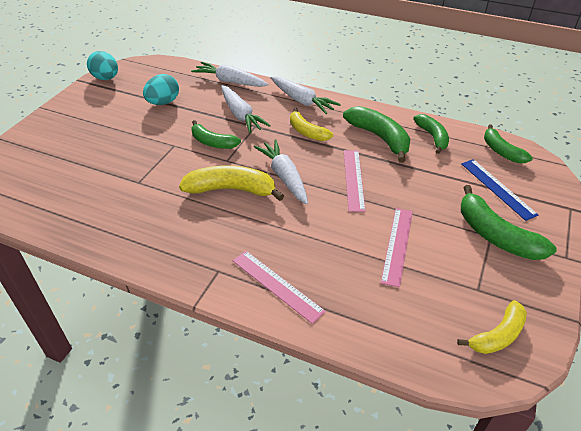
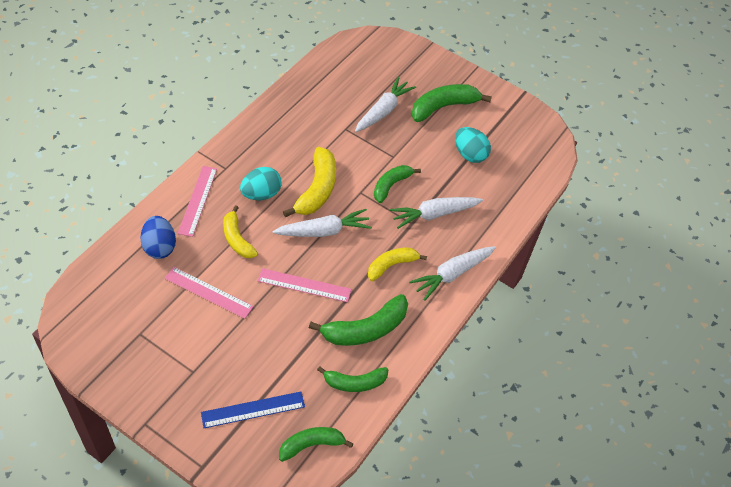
camera: 95 degrees right, 10 degrees up
turquoise egg [87,51,118,80] -> turquoise egg moved to [240,167,282,200]
white carrot [191,62,268,87] -> white carrot moved to [355,77,416,132]
pink ruler [233,251,326,324] -> pink ruler turned 45 degrees counterclockwise [178,166,217,237]
yellow banana [457,300,527,354] -> yellow banana moved to [223,205,258,258]
green banana [461,185,557,260] -> green banana moved to [411,84,492,122]
none -> blue egg [140,216,176,259]

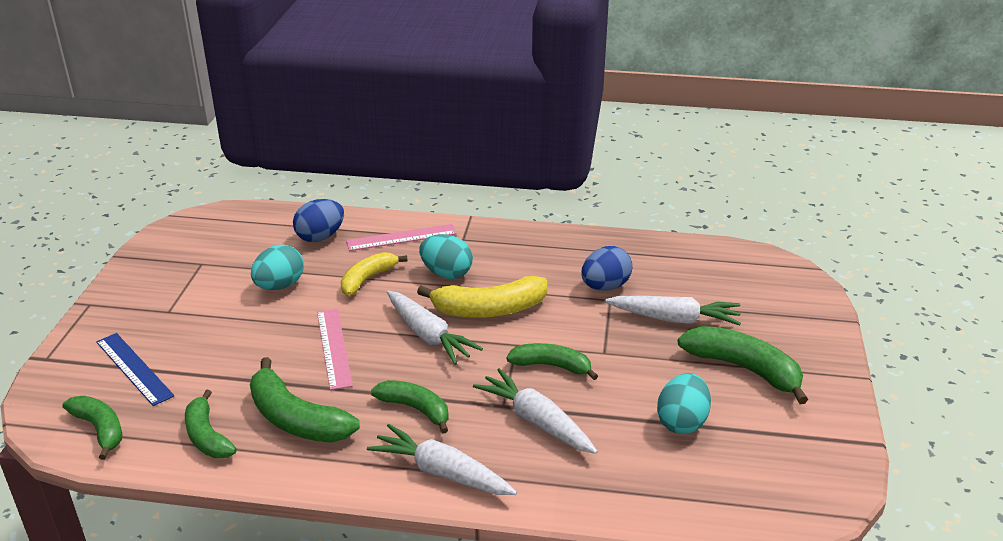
camera: 70 degrees right, 20 degrees down
pink ruler [165,267,254,319] -> turquoise egg [251,244,303,290]
yellow banana [368,247,427,281] -> green banana [371,380,449,434]
none -> blue egg [581,246,632,291]

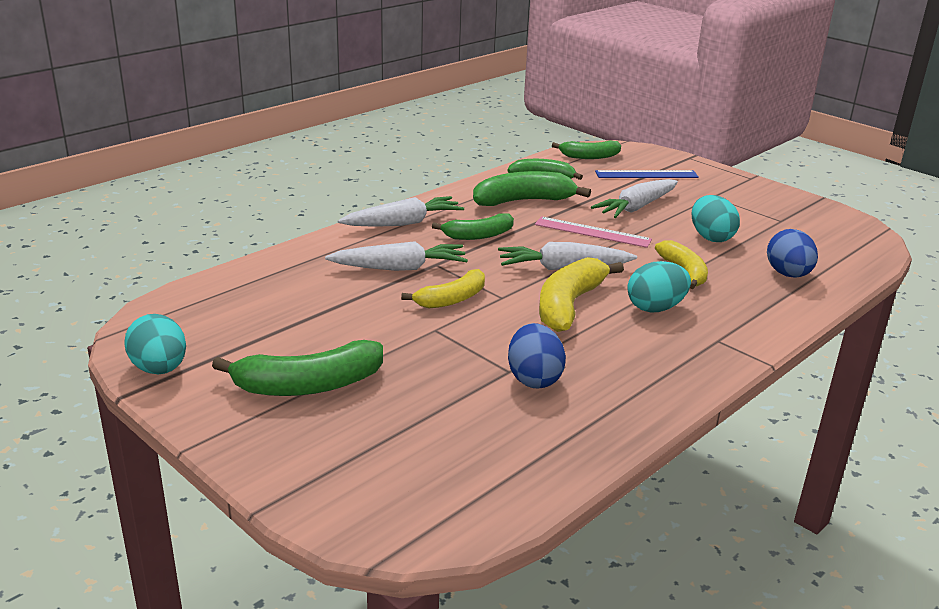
camera: 125 degrees right, 5 degrees down
pink ruler [346,224,457,251] -> none
green banana [506,343,598,380] -> yellow banana [401,269,485,308]
white carrot [605,296,741,325] -> white carrot moved to [591,179,678,218]
turquoise egg [657,373,711,434] -> turquoise egg moved to [124,314,186,374]

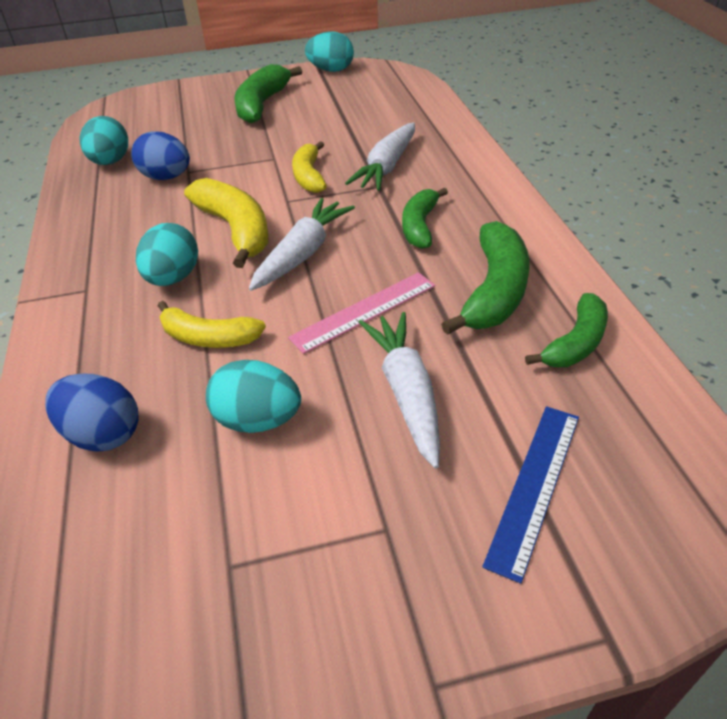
camera: 125 degrees right, 15 degrees up
white carrot [338,196,464,227] -> none
green banana [552,140,621,159] -> none
none -> turquoise egg [80,116,128,165]

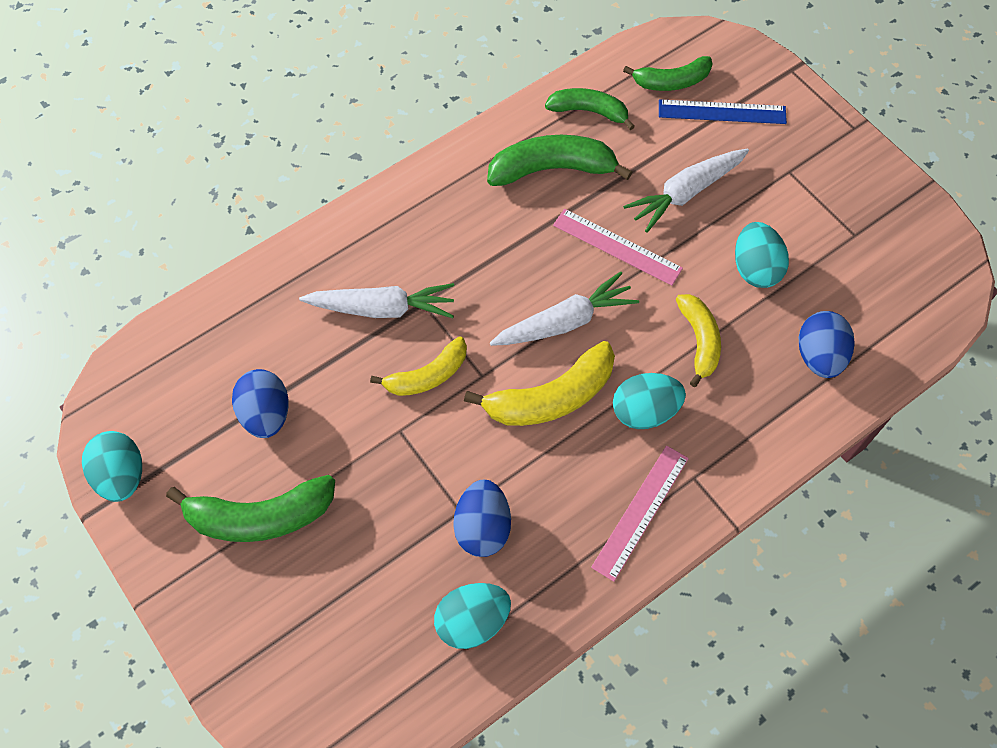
camera: 115 degrees left, 20 degrees up
yellow banana [184,178,269,268] -> yellow banana turned 150 degrees counterclockwise [464,341,615,426]
white carrot [249,198,355,291] -> white carrot turned 150 degrees clockwise [490,272,639,346]
green banana [402,188,448,249] -> green banana moved to [623,56,713,91]
none -> blue egg [232,369,289,438]
none -> pink ruler [591,445,689,582]

